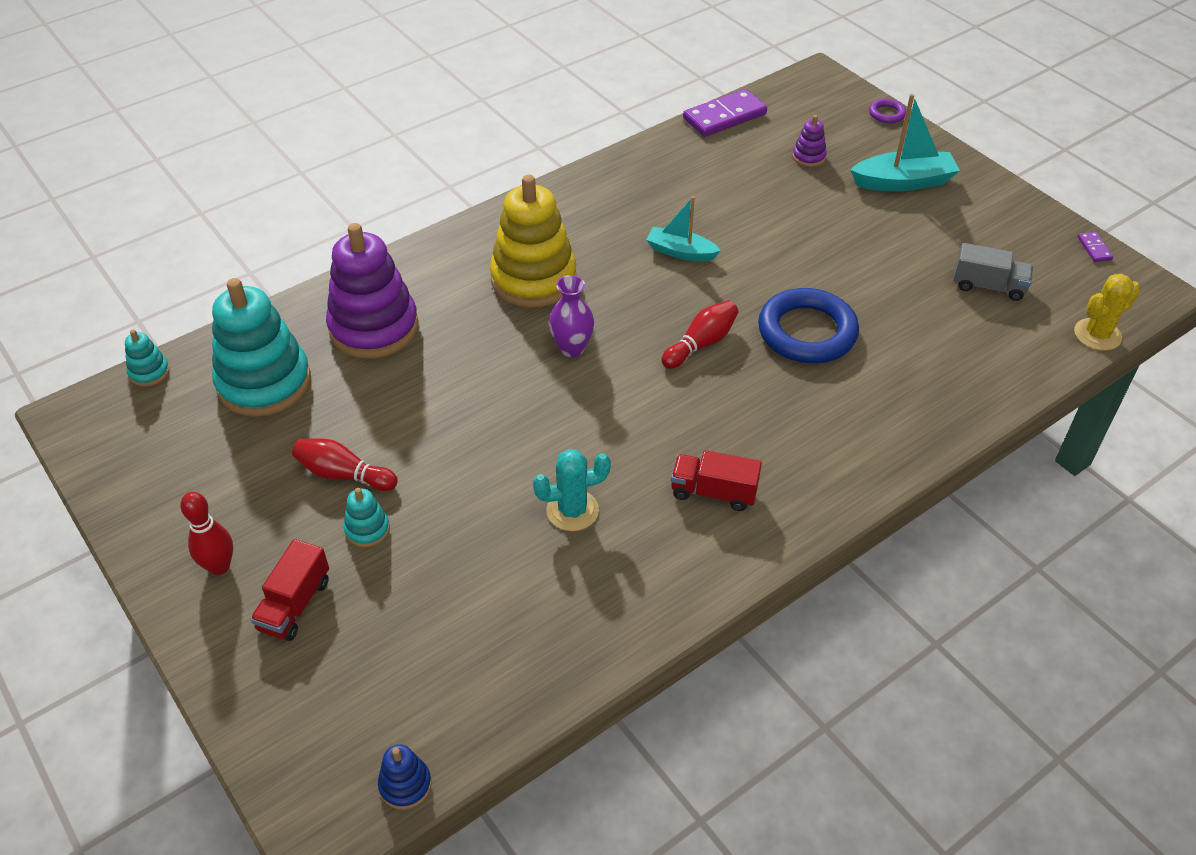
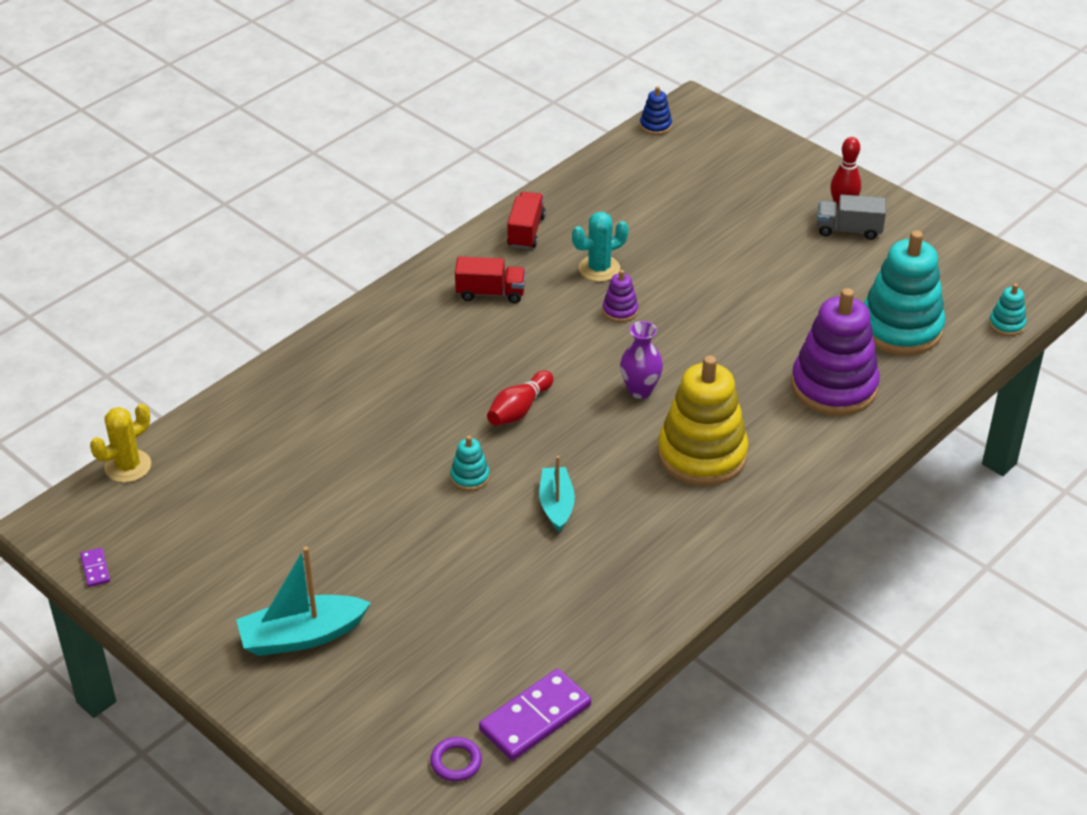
camera: 170 degrees right, 5 degrees down
red truck [250,539,329,641] -> red truck moved to [507,192,546,249]
red bowling pin [292,438,398,491] -> none
turquoise stacking toy [344,488,390,547] -> turquoise stacking toy moved to [450,436,490,491]
turquoise boat [646,196,721,261] -> turquoise boat turned 105 degrees counterclockwise [539,456,575,532]
blue ring [758,288,859,363] -> none
purple stacking toy [792,115,827,167] -> purple stacking toy moved to [603,270,638,322]
purple ring [869,99,906,123] -> purple ring moved to [430,737,482,782]
grey truck [954,243,1033,301] -> grey truck moved to [817,195,886,240]

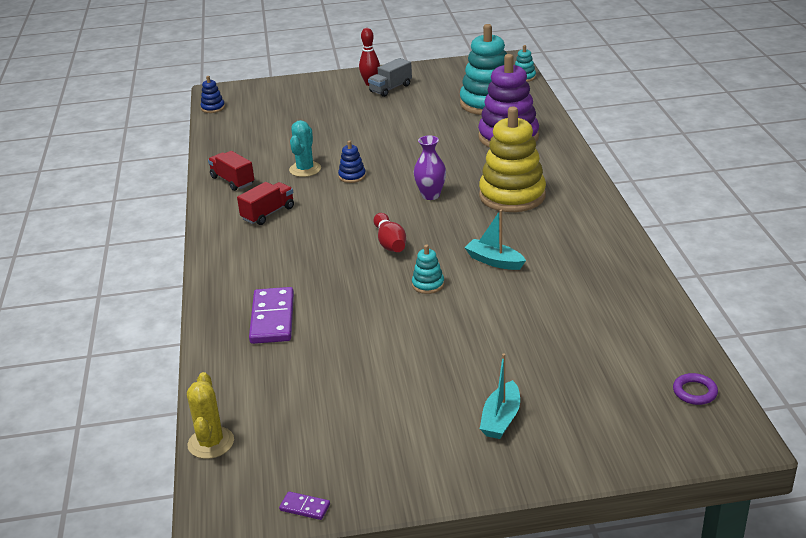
camera: 50 degrees left, 10 degrees down
turquoise boat [236,546,371,656] -> turquoise boat [480,353,520,439], size x0.66
purple domino [479,669,591,761] -> purple domino moved to [249,287,294,344]
purple stacking toy [603,270,638,322] -> blue stacking toy [338,140,366,183]

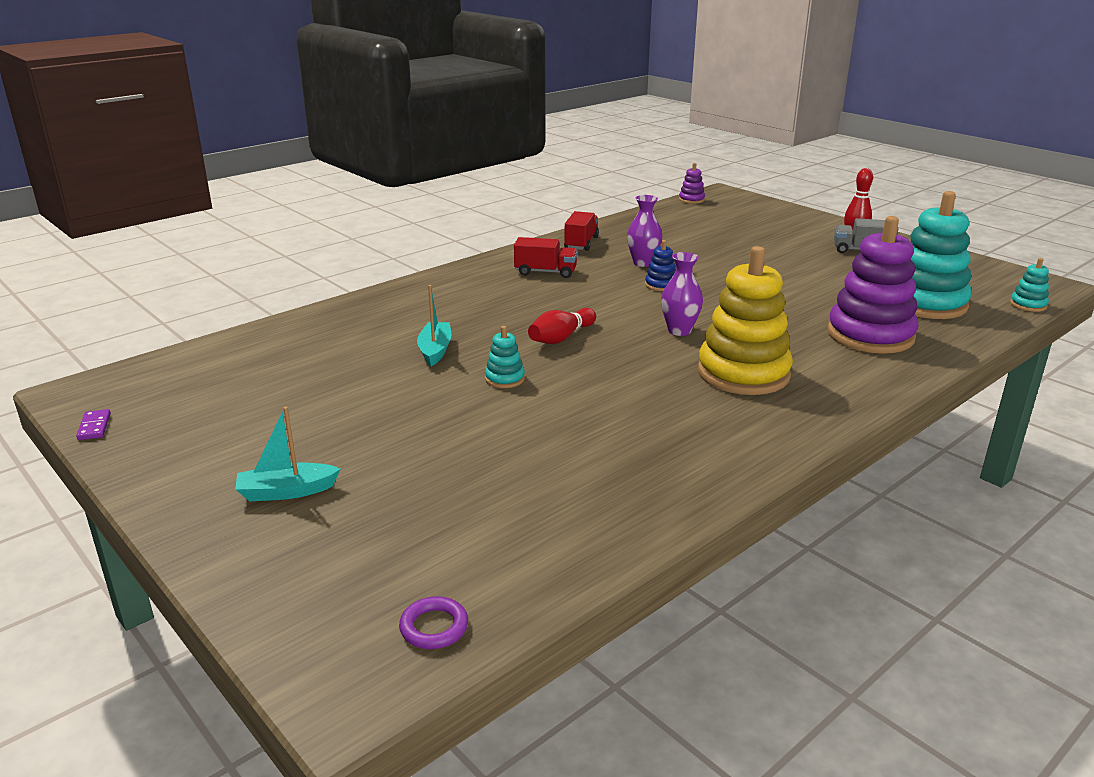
camera: 55 degrees right, 5 degrees down
yellow cactus [187,372,234,459] -> none
blue stacking toy [201,76,225,113] -> purple stacking toy [679,163,705,204]
purple domino [249,287,294,344] -> none
turquoise cactus [289,120,321,177] -> purple vase [627,195,663,267]
turquoise boat [464,210,526,270] -> turquoise boat moved to [417,285,451,366]

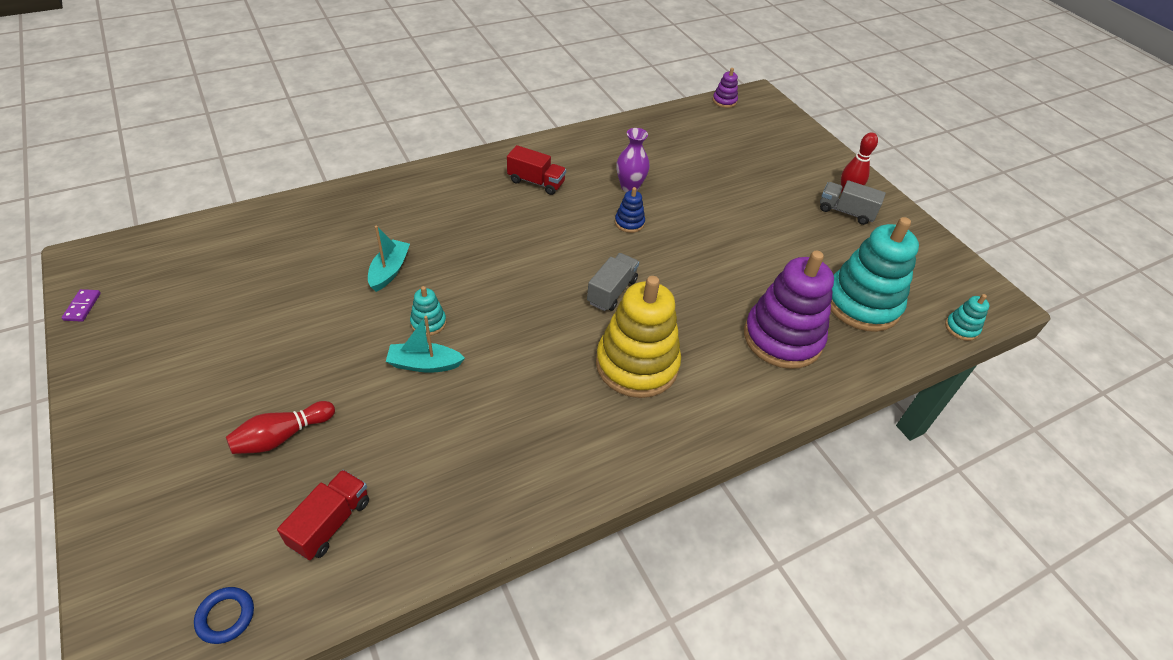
camera: 10 degrees right, 20 degrees up
turquoise boat [235,407,341,501] -> turquoise boat moved to [386,316,465,373]
purple ring [399,596,468,649] -> blue ring [194,587,254,644]
red bowling pin [528,308,596,344] -> red bowling pin moved to [226,401,335,454]
red truck [564,211,599,251] -> red truck moved to [277,470,369,560]
purple vase [661,252,703,336] -> grey truck [587,253,639,311]

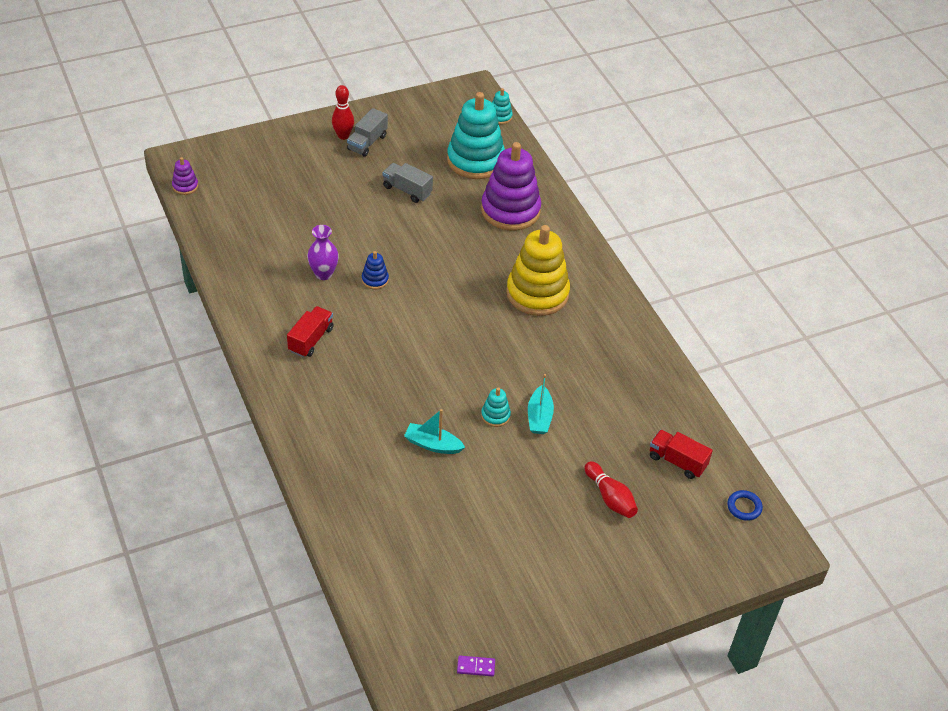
camera: 85 degrees left, 0 degrees up
grey truck [587,253,639,311] -> grey truck moved to [382,163,433,203]

